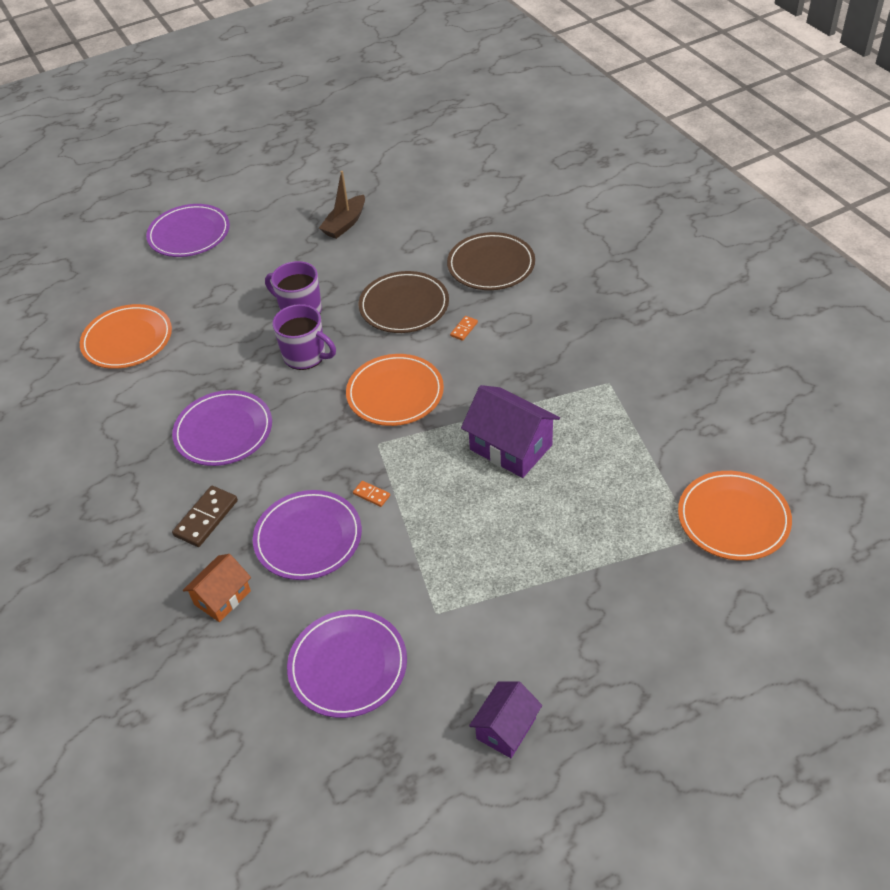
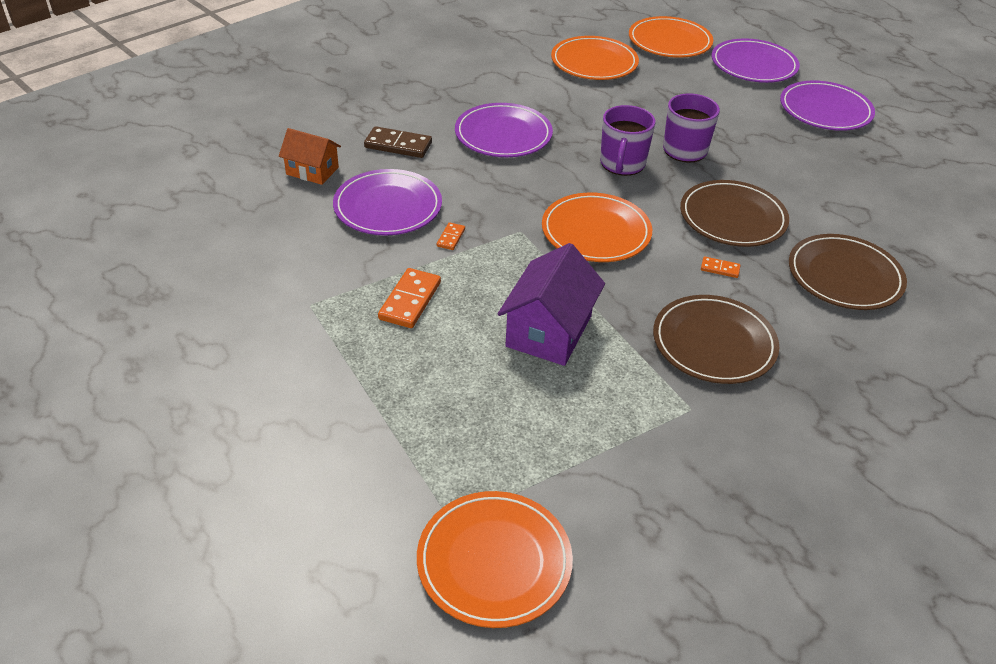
camera: 70 degrees right, 5 degrees down
purple plate [287,610,407,718] -> purple plate moved to [780,81,875,131]
brown boat [319,171,365,239] -> none
purple house [469,681,542,758] -> none
none -> orange domino [378,268,441,328]
none -> orange plate [629,16,713,58]
none -> brown plate [653,295,779,384]

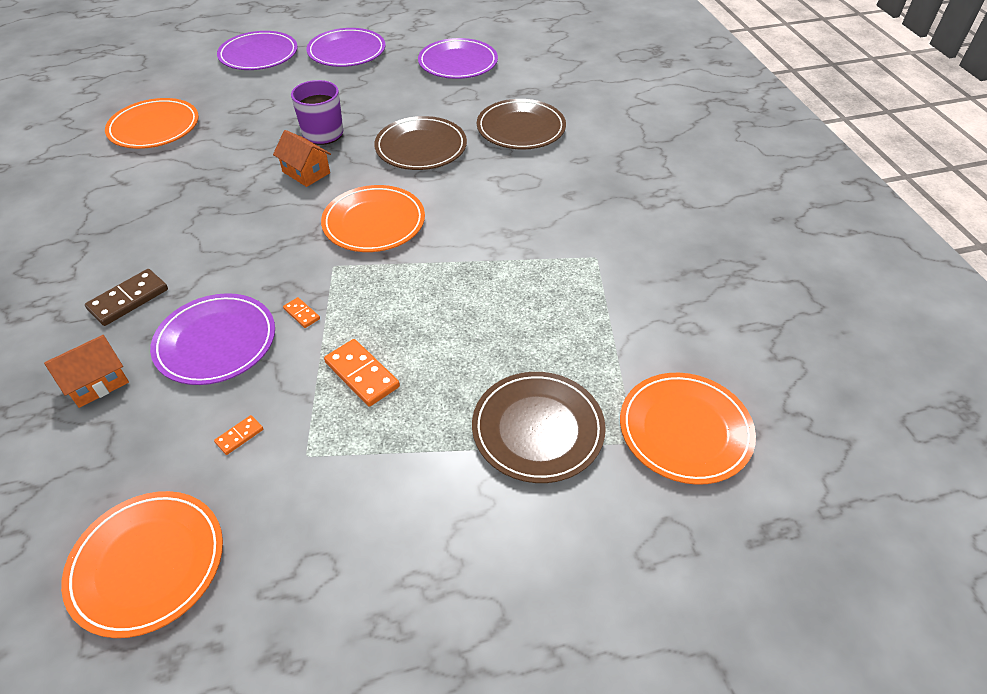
camera: 60 degrees left, 5 degrees up
purple plate [455,103,553,157] -> purple plate moved to [418,38,498,79]
purple house [498,243,605,366] -> none
purple mug [600,105,655,176] -> orange house [273,130,331,187]
orange plate [629,16,713,58] -> orange plate moved to [61,491,223,638]
brown plate [653,295,779,384] -> brown plate moved to [472,372,606,483]
orange domino [701,256,741,278] -> orange domino moved to [214,415,263,455]

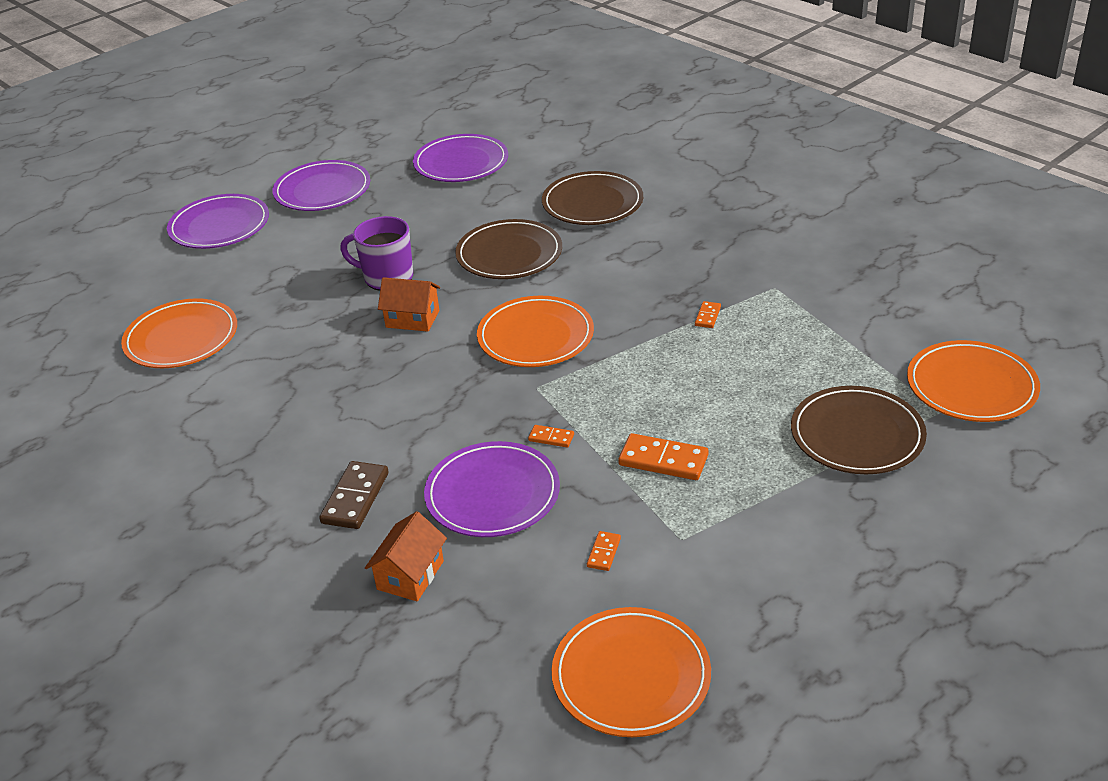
camera: 25 degrees left, 10 degrees down
none -> orange domino [695,301,721,328]

